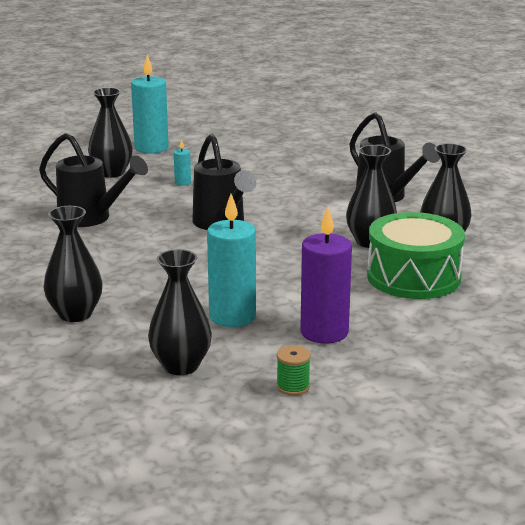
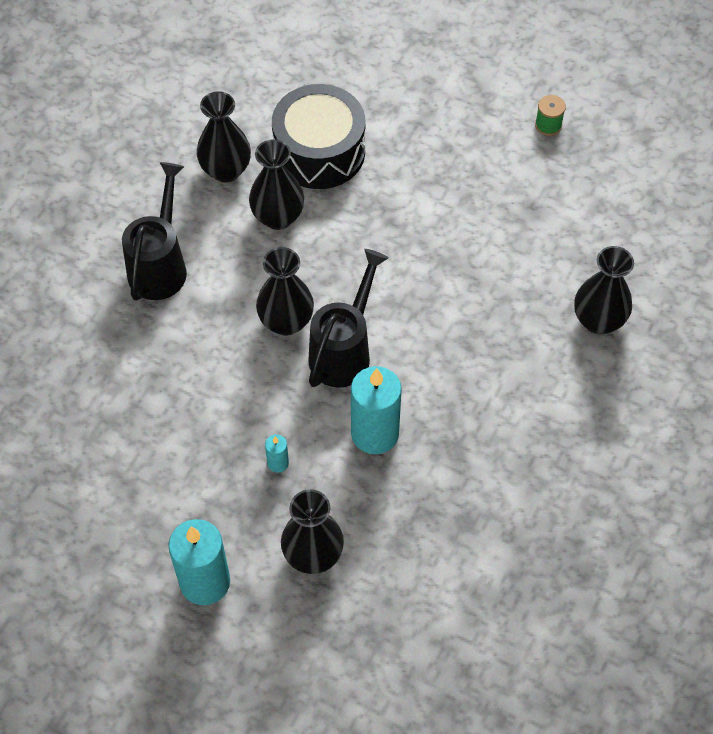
camera: 130 degrees left, 35 degrees up
black watering can [39,133,148,227] -> none
black vase [148,249,212,375] -> black vase moved to [256,247,314,335]
turquoise candle [207,194,256,327] -> turquoise candle moved to [351,366,402,454]
purple candle [300,207,352,344] -> none
green drum [367,212,465,299] -> black drum [272,84,365,189]

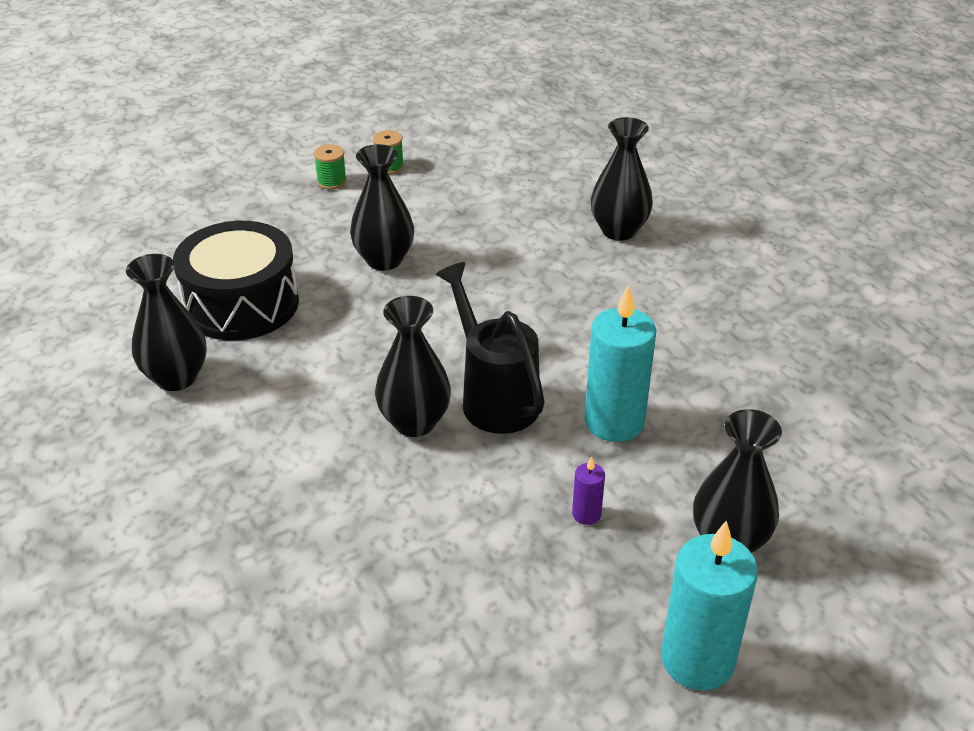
camera: 55 degrees left, 20 degrees down
black watering can [122,162,187,301] -> none
black vase [249,139,304,230] -> black vase moved to [350,144,414,271]
turquoise candle [265,434,289,473] -> purple candle [572,456,605,525]
none -> green spool [314,144,347,190]

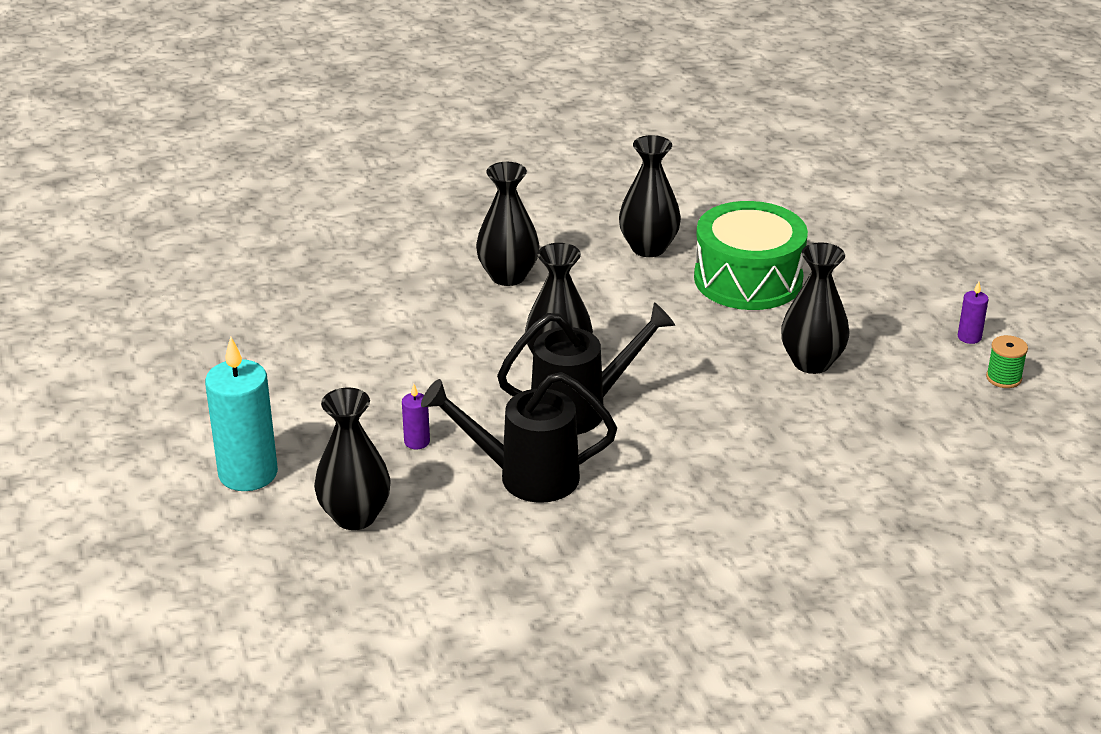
camera: 100 degrees right, 5 degrees down
black drum [173,221,299,340] -> green drum [694,201,808,310]
green spool [314,144,347,190] -> purple candle [958,282,989,344]
turquoise candle [584,285,656,442] -> black watering can [421,372,617,503]
black vase [591,117,653,241] -> black vase moved to [476,162,539,286]

